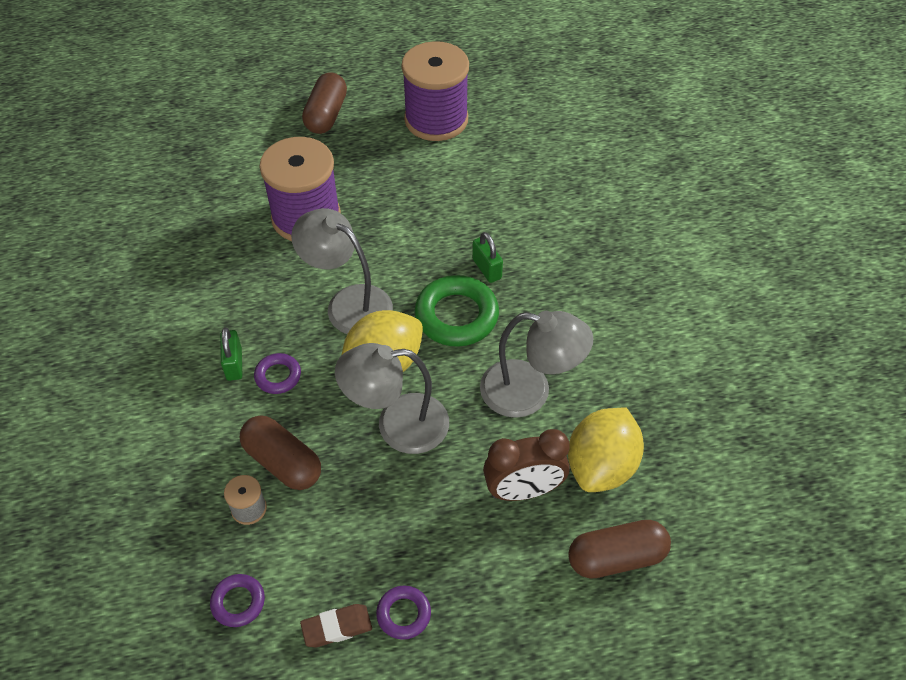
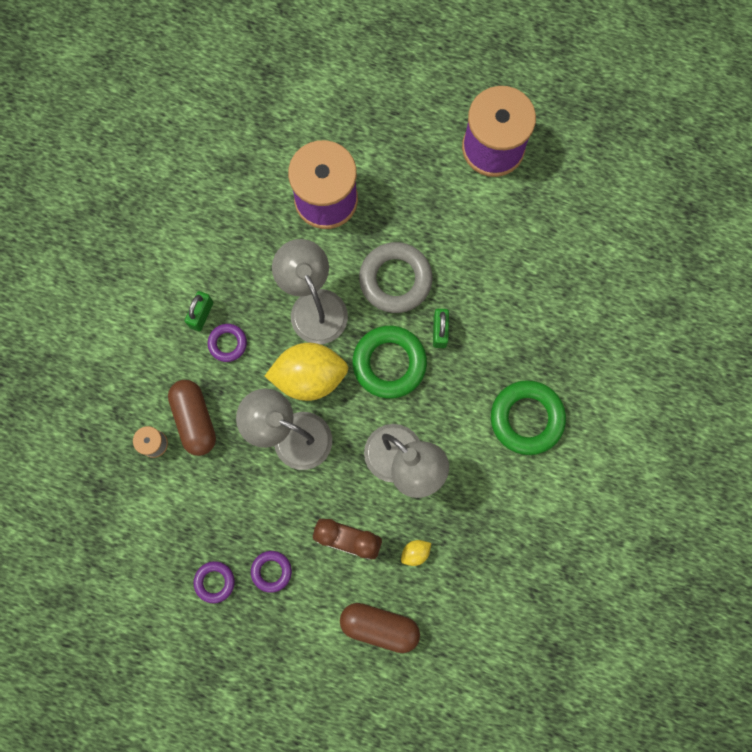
camera: 30 degrees right, 25 degrees up
purple ring [210,574,265,627] -> purple ring moved to [251,551,292,593]
brown eraser [300,604,372,647] -> none
brown capsule [302,72,347,134] -> none
yellow lemon [568,408,644,492] -> yellow lemon [401,540,431,566], size x0.41
none -> grey ring [359,242,432,313]
none -> green ring [491,380,566,455]

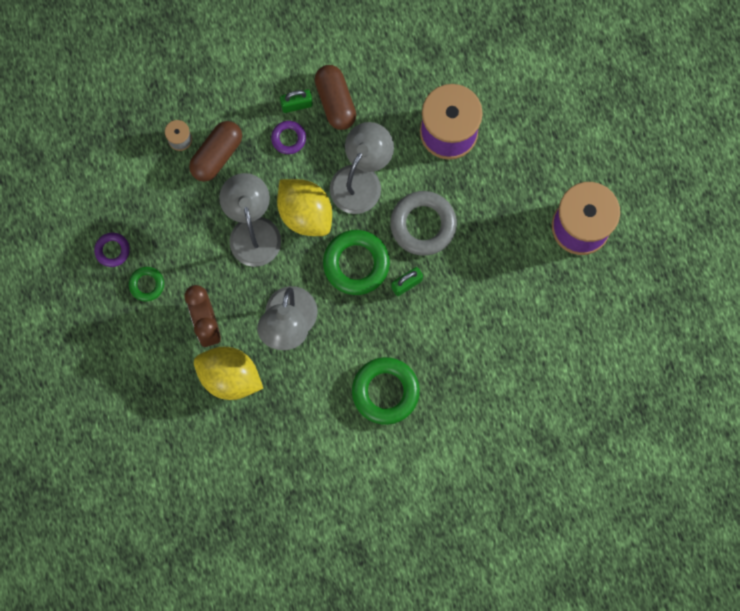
camera: 55 degrees right, 0 degrees up
purple ring [251,551,292,593] -> green ring [129,267,164,301]
brown capsule [340,603,420,653] -> brown capsule moved to [315,65,356,130]
yellow lemon [401,540,431,566] -> yellow lemon [194,347,263,400], size x2.41

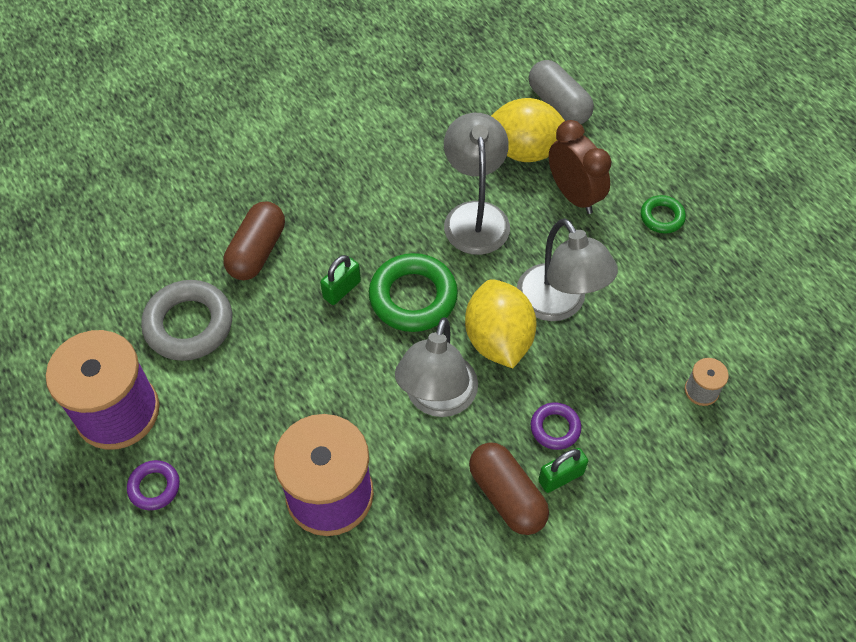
camera: 165 degrees right, 20 degrees down
purple ring [94,233,130,267] -> purple ring moved to [127,460,180,510]
brown capsule [189,121,242,182] -> brown capsule moved to [223,202,285,280]
yellow lemon [277,179,332,236] -> yellow lemon turned 45 degrees clockwise [465,279,536,368]
green ring [352,357,420,425] -> none
grey ring [390,191,457,256] -> grey ring moved to [141,280,232,361]
none -> grey capsule [529,60,594,124]

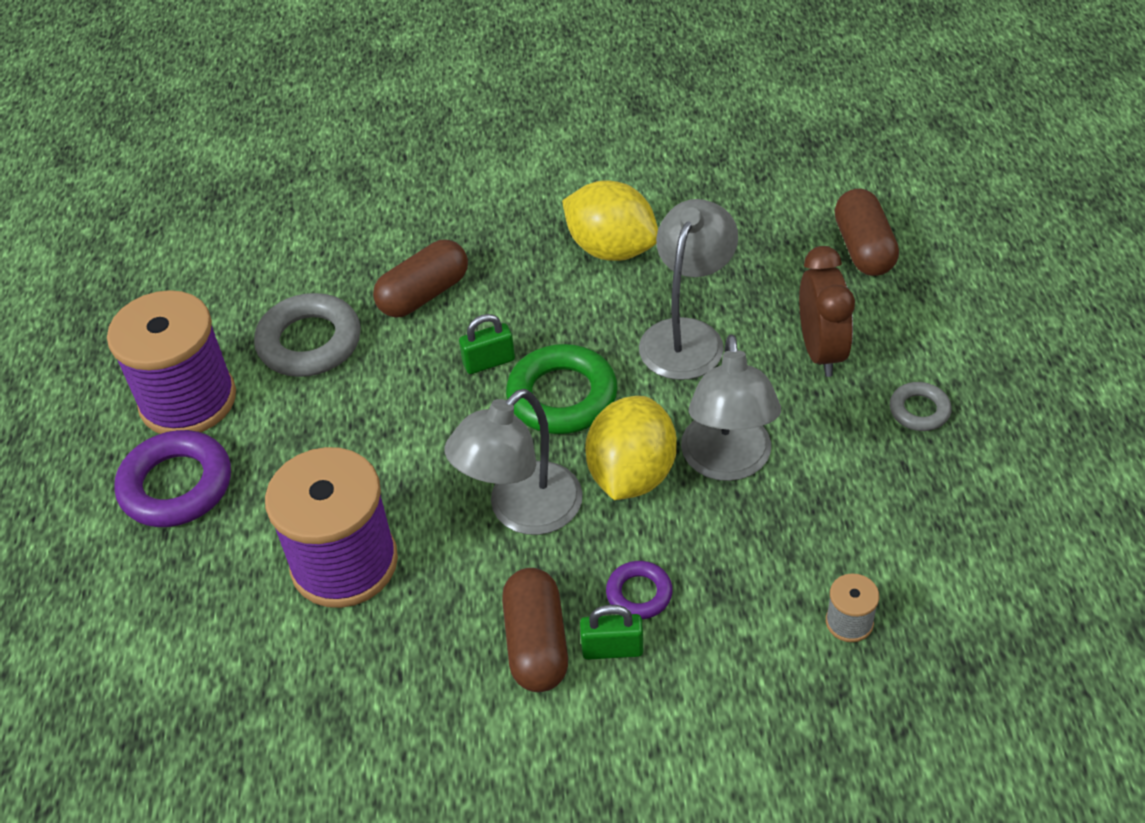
camera: 30 degrees right, 10 degrees down
purple ring [127,460,180,510] -> purple ring [114,430,231,527], size x1.88
yellow lemon [491,98,565,162] -> yellow lemon moved to [562,180,658,261]
grey capsule [529,60,594,124] -> brown capsule [834,189,899,276]
green ring [641,195,686,234] -> grey ring [890,382,952,431]

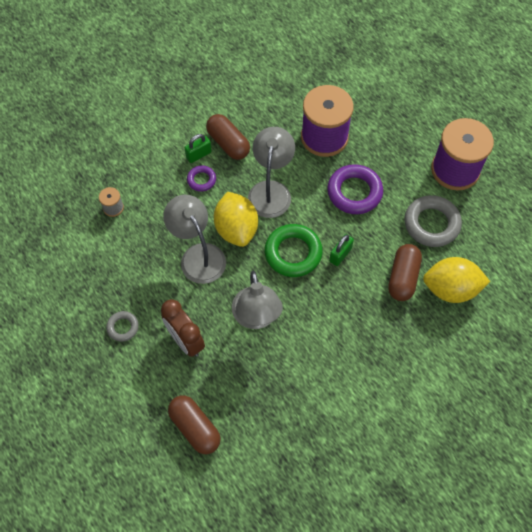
camera: 145 degrees right, 15 degrees up
purple ring [114,430,231,527] -> purple ring moved to [327,164,383,214]
yellow lemon [562,180,658,261] -> yellow lemon moved to [423,257,490,303]

